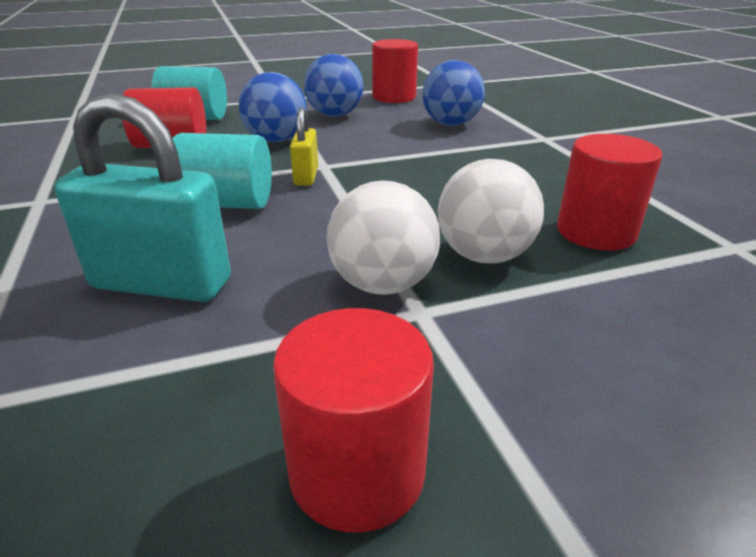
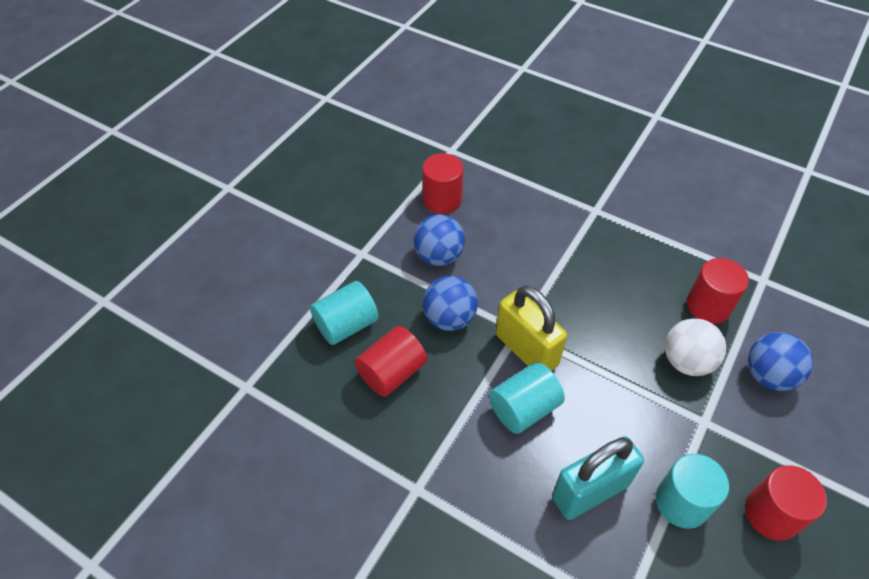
camera: 40 degrees left, 20 degrees up
yellow padlock [290,108,318,186] -> yellow padlock [496,286,567,371], size x1.93
white ball [327,180,440,295] -> none
blue ball [422,60,485,126] -> blue ball moved to [748,332,813,391]
none -> turquoise cylinder [656,454,729,529]

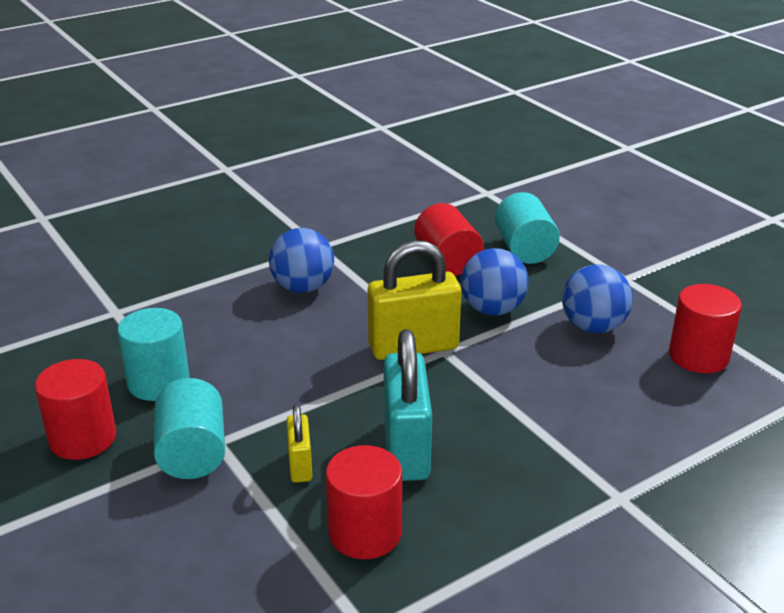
camera: 115 degrees right, 20 degrees down
turquoise cylinder [489,362,565,434] -> turquoise cylinder moved to [154,378,225,479]
turquoise padlock [552,436,644,520] -> turquoise padlock moved to [384,329,432,481]
white ball [665,318,726,376] -> yellow padlock [286,404,312,483]
blue ball [748,332,813,391] -> blue ball moved to [269,228,334,293]

